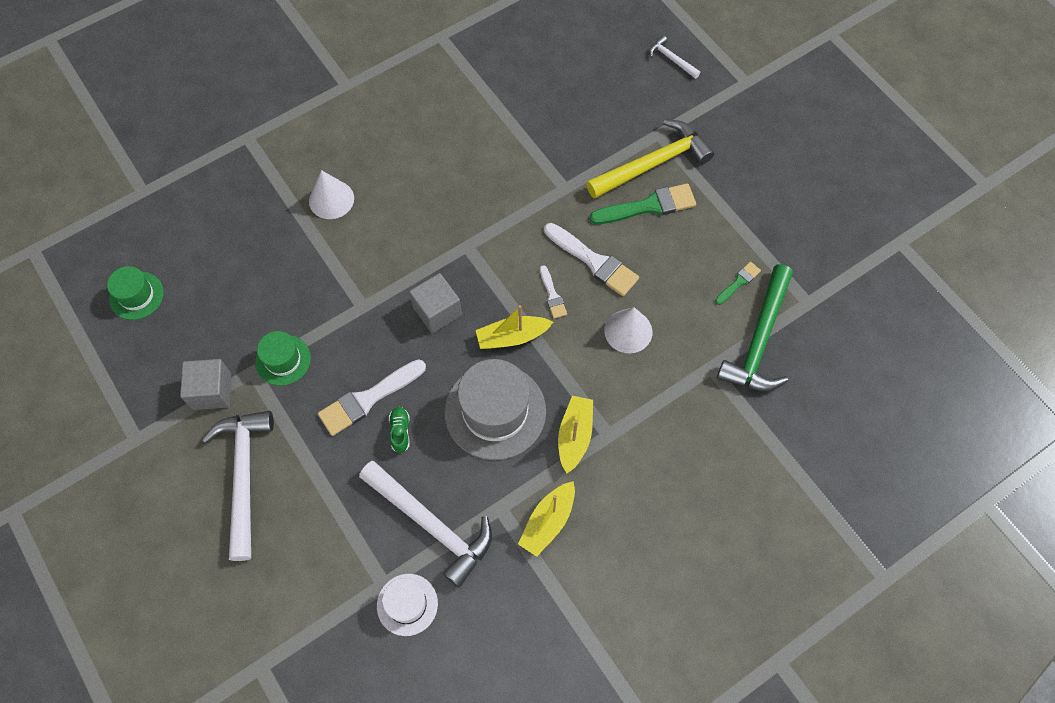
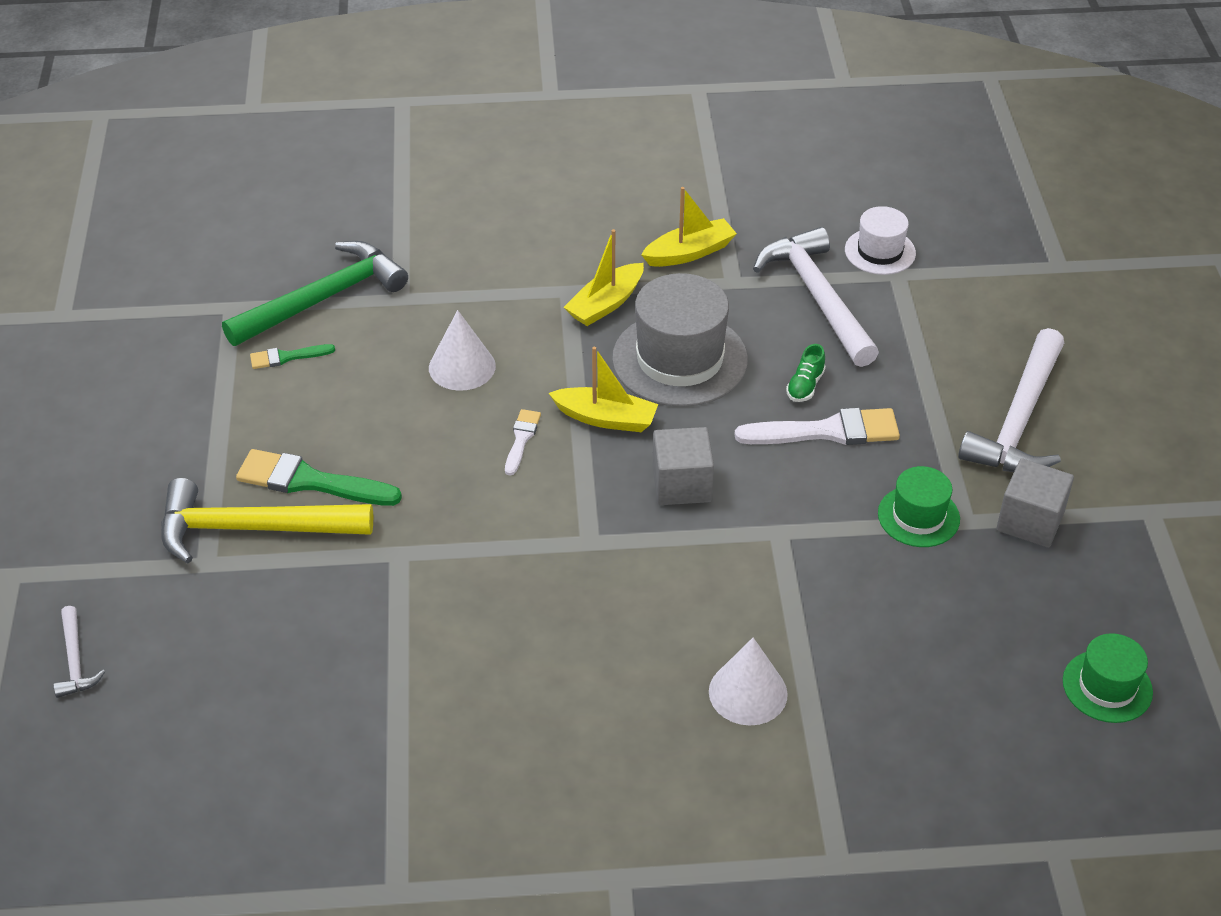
camera: 150 degrees left, 20 degrees down
white brush [544,223,639,296] -> none

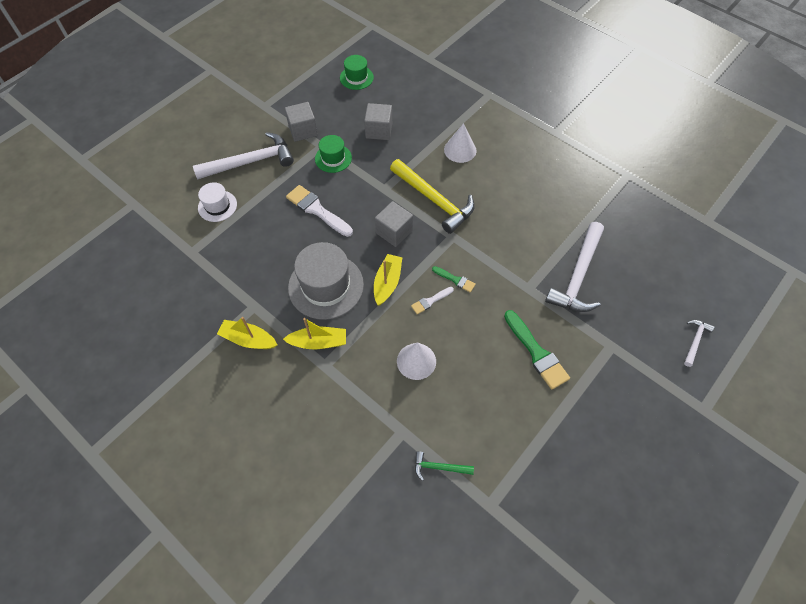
camera: 135 degrees left, 15 degrees up
yellow hammer [161,478,373,563] -> yellow hammer moved to [390,159,475,234]
green hammer [222,241,408,346] -> green hammer [415,451,474,481], size x0.47
green brush [250,344,335,369] -> green brush moved to [432,266,476,292]
yellow boat [549,347,658,432] -> yellow boat turned 45 degrees clockwise [374,254,403,305]
white hammer [753,227,879,367] -> white hammer moved to [545,222,604,312]
green shoe [786,344,826,402] -> none
white hat [845,206,916,275] -> white hat moved to [198,182,237,222]
none -> grey cube [364,103,392,140]

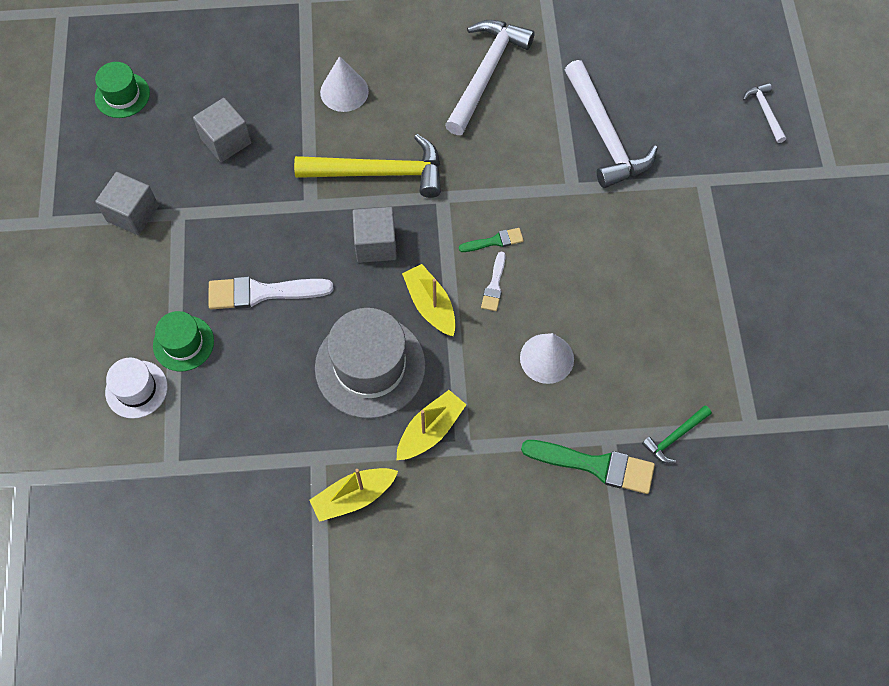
camera: 45 degrees left, 5 degrees up
white hammer [193,132,294,179] -> white hammer moved to [445,20,535,135]
green hat [315,135,352,173] -> green hat moved to [153,311,214,371]
green brush [504,310,570,389] -> green brush moved to [521,440,655,494]

